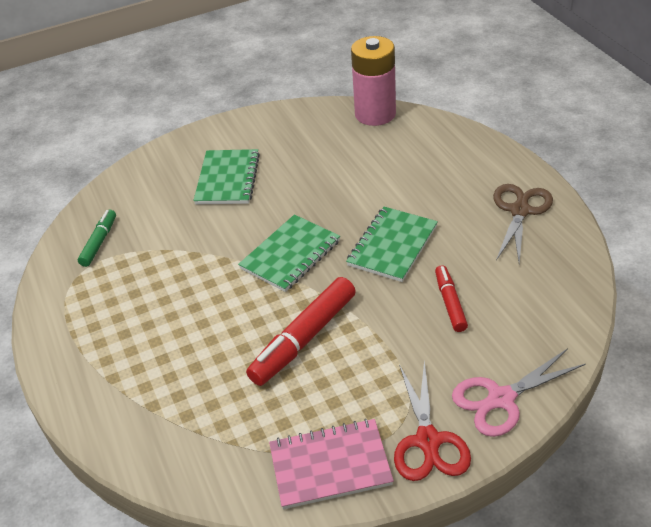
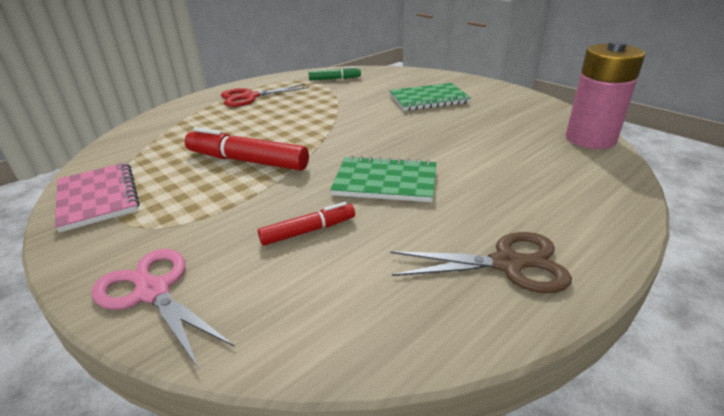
camera: 70 degrees right, 10 degrees down
green notebook [238,215,340,292] -> none
red scissors [394,360,471,481] -> red scissors moved to [221,84,309,107]

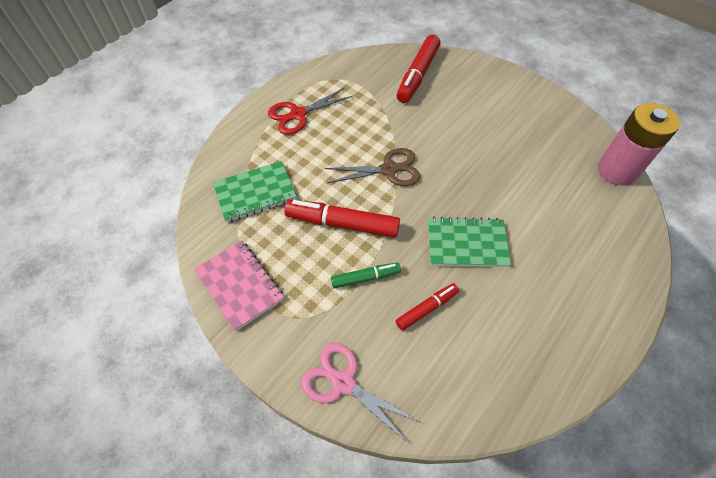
camera: 10 degrees left, 25 degrees up
green marker [308,66,361,81] -> green marker moved to [331,263,401,289]
green notebook [389,83,471,111] -> green notebook moved to [213,161,297,222]
brown scissors [390,232,572,293] -> brown scissors moved to [325,148,421,186]
none -> red marker [396,35,440,103]

